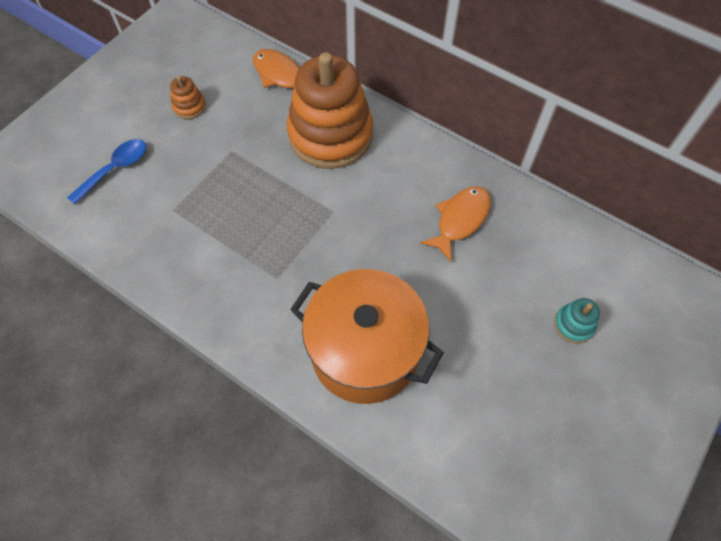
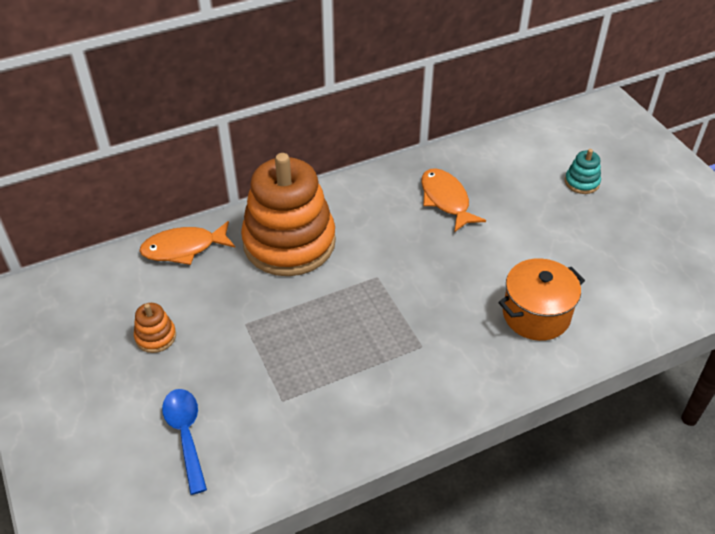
camera: 60 degrees left, 15 degrees down
orange pot [290,269,444,404] -> orange pot [499,258,585,341], size x0.64

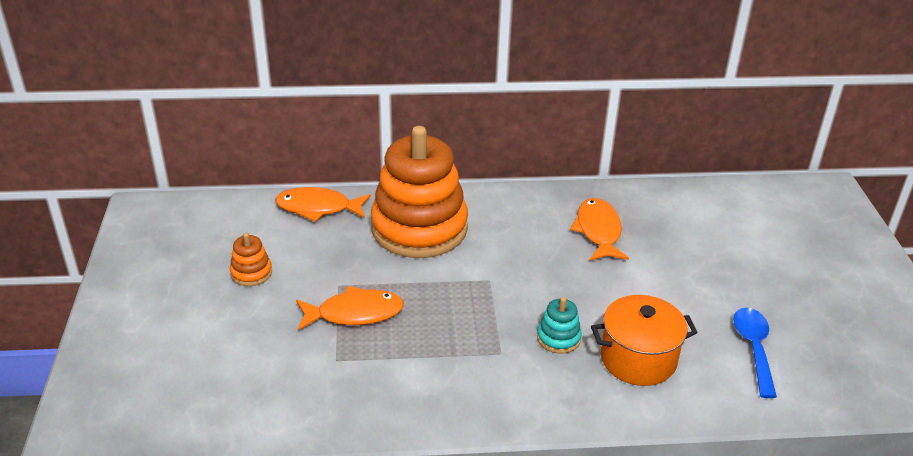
camera: 20 degrees right, 10 degrees down
blue spoon [162,389,207,495] -> blue spoon moved to [733,308,777,398]
turquoise stacking toy [565,149,601,194] -> turquoise stacking toy moved to [537,297,582,354]
none -> orange fish [296,286,404,331]

